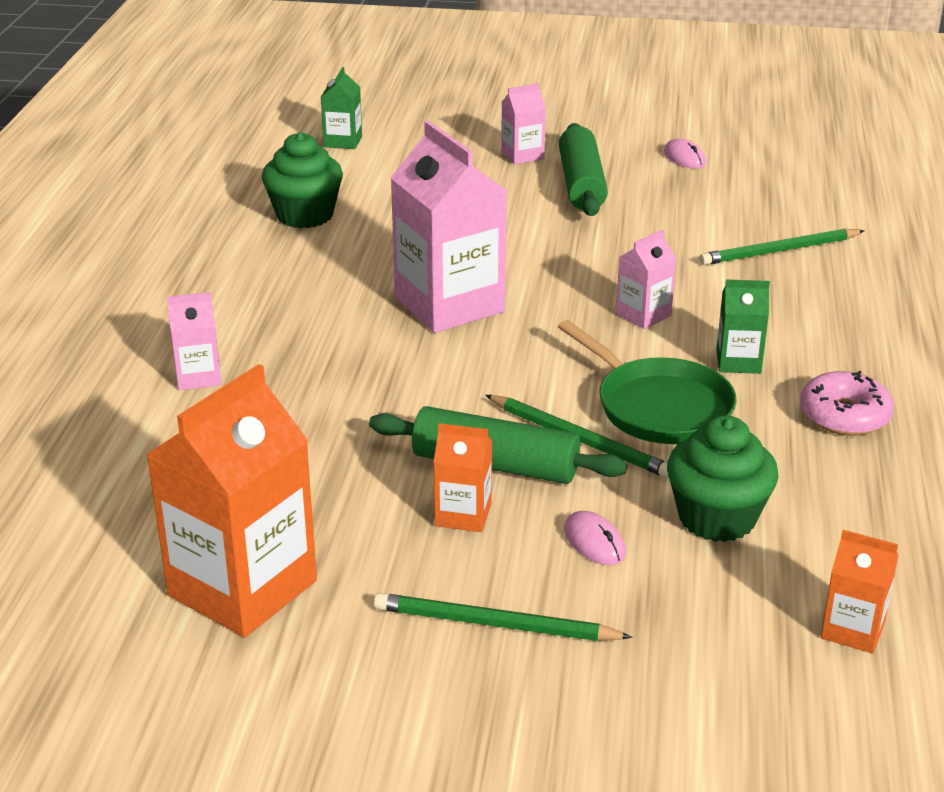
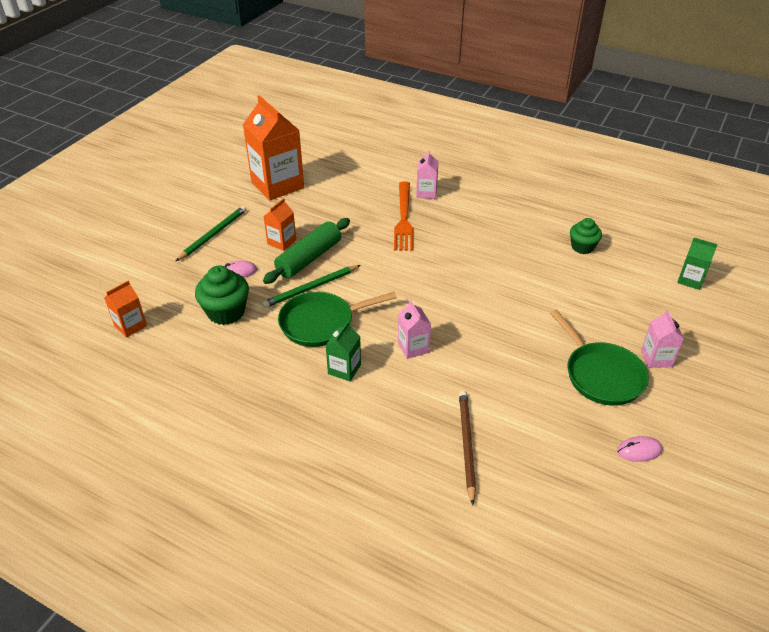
camera: 110 degrees right, 10 degrees up
green cupcake [262,132,343,228] -> green cupcake [570,218,602,254], size x0.66
pink carton [390,121,507,333] -> none
green rolling pin [559,123,608,216] -> green pan [550,309,649,406]
green pencil [700,229,864,265] -> brown pencil [459,390,476,505]
pink donut [800,371,894,436] -> none
none -> orange fork [394,181,413,251]

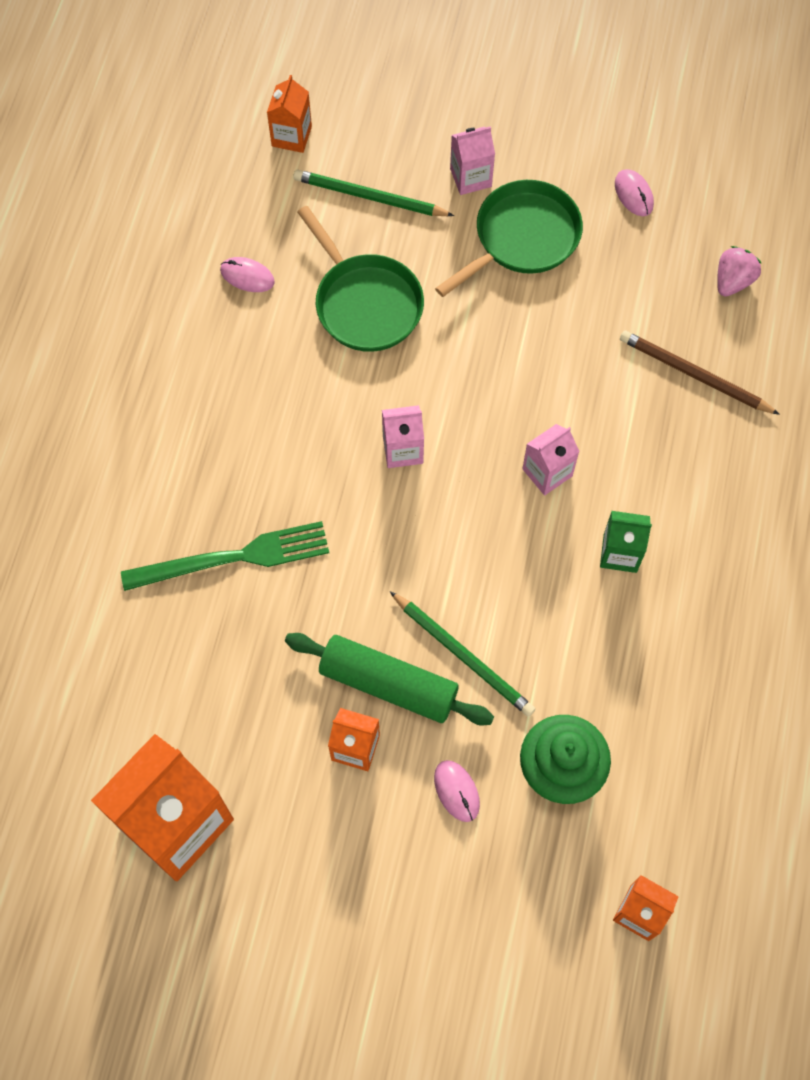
camera: 105 degrees left, 25 degrees up
green pencil [176,206,247,261] -> green pencil moved to [293,170,454,216]
green pan [278,292,397,347] -> green pan moved to [298,206,424,352]
orange fork [394,181,413,251] -> green fork [121,521,329,591]
pink carton [416,150,439,199] -> pink carton moved to [382,405,424,468]
brown pencil [459,390,476,505] -> brown pencil turned 45 degrees clockwise [620,330,780,415]
green cupcake [570,218,602,254] -> pink mouse [220,257,275,292]
green carton [677,238,718,290] -> orange carton [267,75,312,153]
none -> pink strawberry [717,246,762,297]

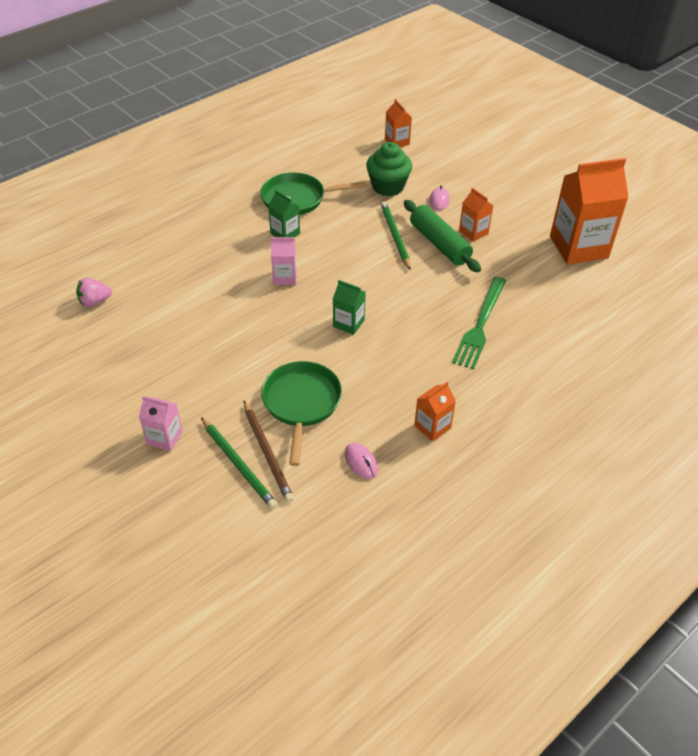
camera: 145 degrees left, 20 degrees down
green fork [121,521,329,591] -> green fork turned 90 degrees counterclockwise [452,277,506,369]
orange carton [267,75,312,153] -> orange carton moved to [414,382,456,442]
pink carton [382,405,424,468] -> green carton [333,280,366,335]
green pan [435,180,583,297] -> green pan moved to [260,173,366,215]
pink mouse [615,169,654,216] -> none
brown pencil [620,330,780,415] -> brown pencil moved to [244,401,294,503]

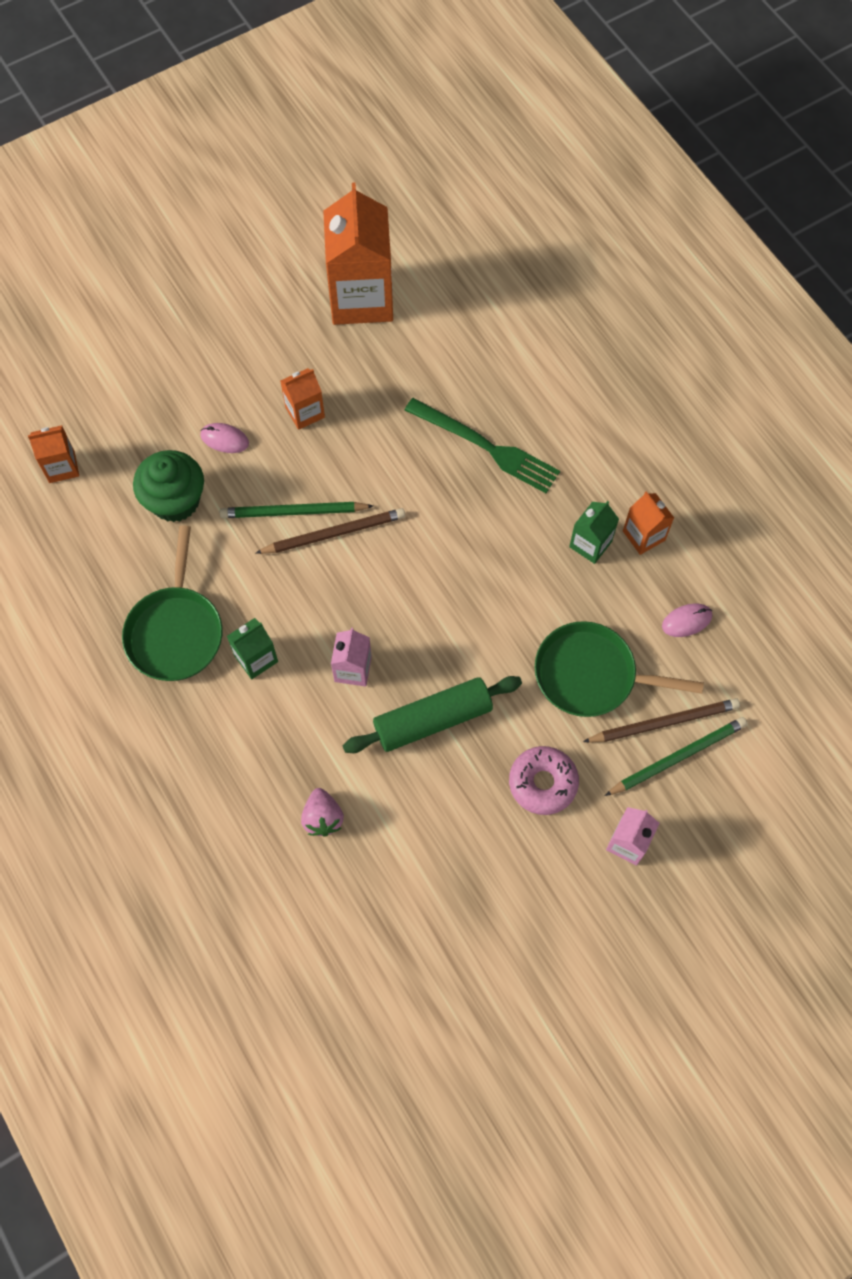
camera: 80 degrees left, 20 degrees up
pink strawberry [76,278,112,307] -> pink strawberry moved to [301,788,344,837]
green carton [333,280,366,335] -> green carton moved to [569,501,619,564]
green rolling pin [404,200,481,272] -> green rolling pin moved to [343,676,522,753]
none -> brown pencil [256,508,405,554]
none -> pink donut [509,746,579,815]

